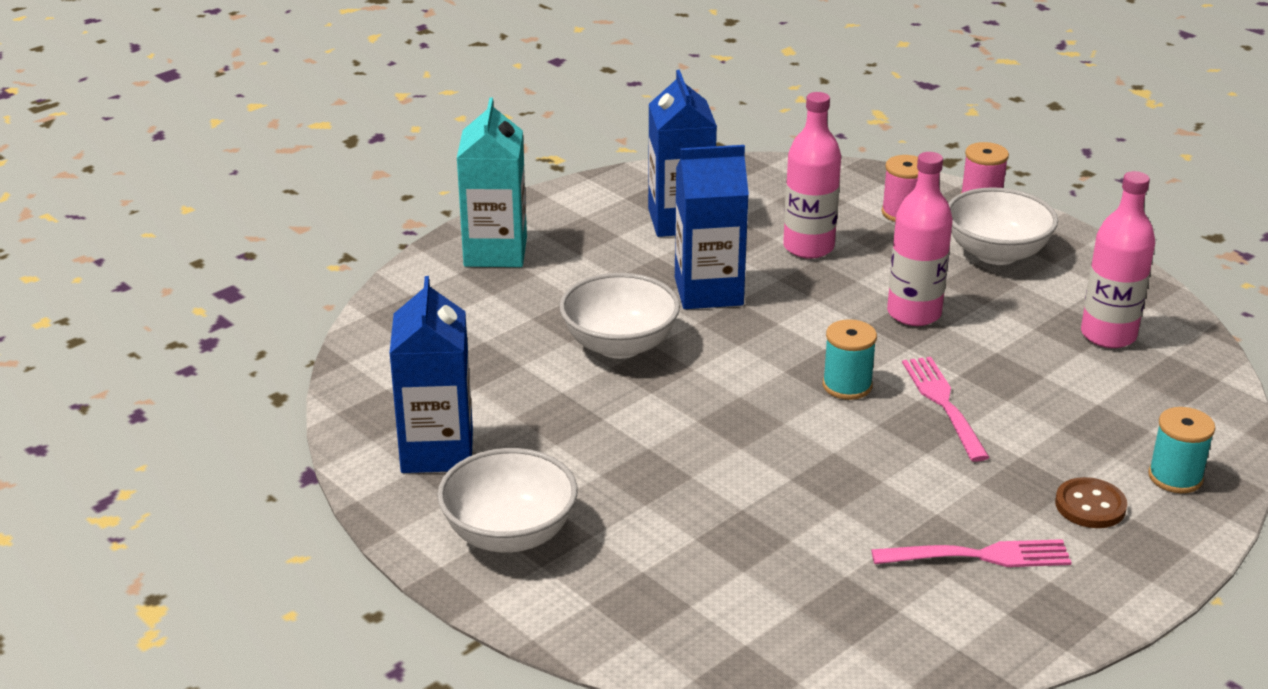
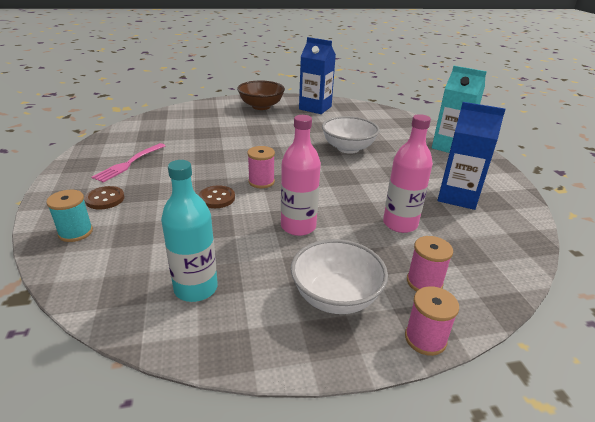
camera: 120 degrees right, 0 degrees up
white bowl [437,448,578,553] -> brown bowl [237,81,285,110]
blue carton [675,145,749,309] -> none
turquoise spool [823,319,877,400] -> pink spool [247,146,275,188]
pink fork [902,357,990,462] -> brown button [199,185,235,208]
pink bottle [1081,171,1155,348] -> turquoise bottle [161,160,218,302]

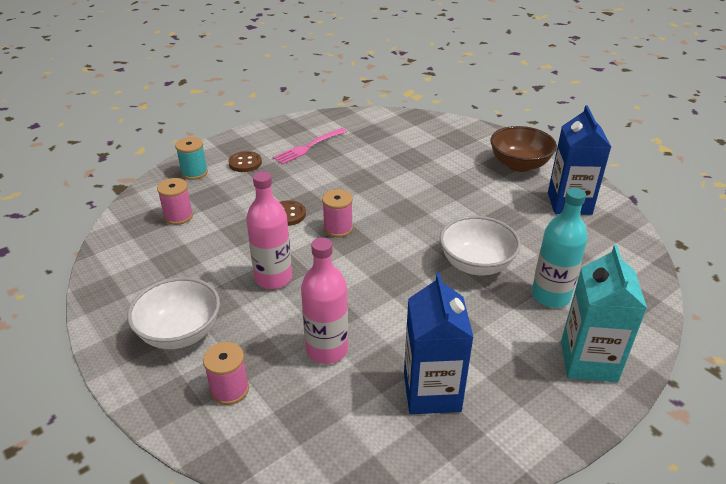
camera: 65 degrees right, 5 degrees up
pink fork [92,143,165,183] -> pink fork turned 45 degrees counterclockwise [273,128,347,165]
turquoise bottle [161,160,218,302] -> turquoise bottle moved to [531,188,588,308]
pink spool [405,286,459,356] -> pink spool moved to [157,178,193,225]

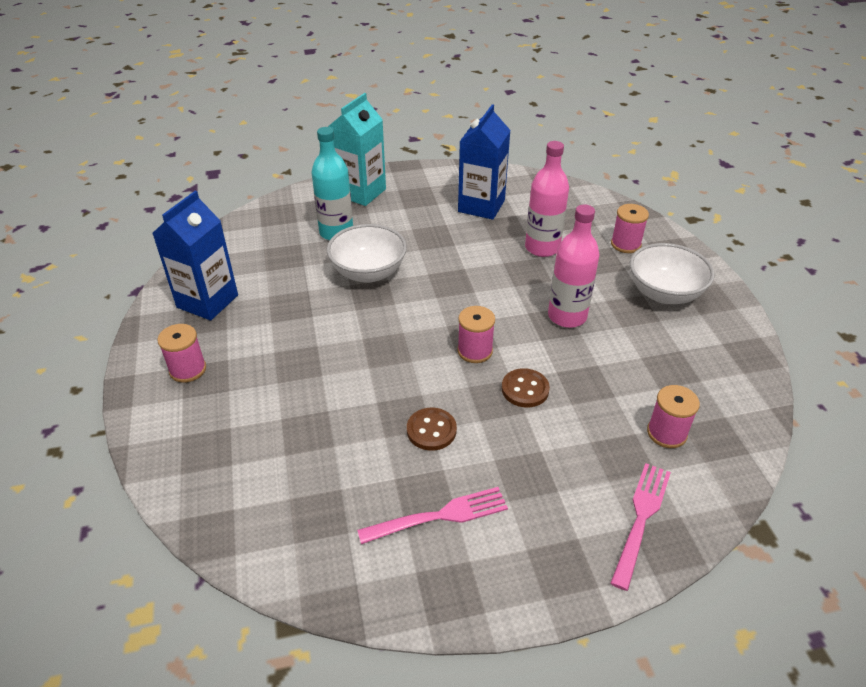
camera: 155 degrees left, 5 degrees up
turquoise spool [175,137,208,180] -> pink fork [610,463,671,591]
brown button [228,151,262,172] -> brown button moved to [407,408,457,451]
brown bowl [490,126,557,172] -> pink spool [157,324,206,383]

